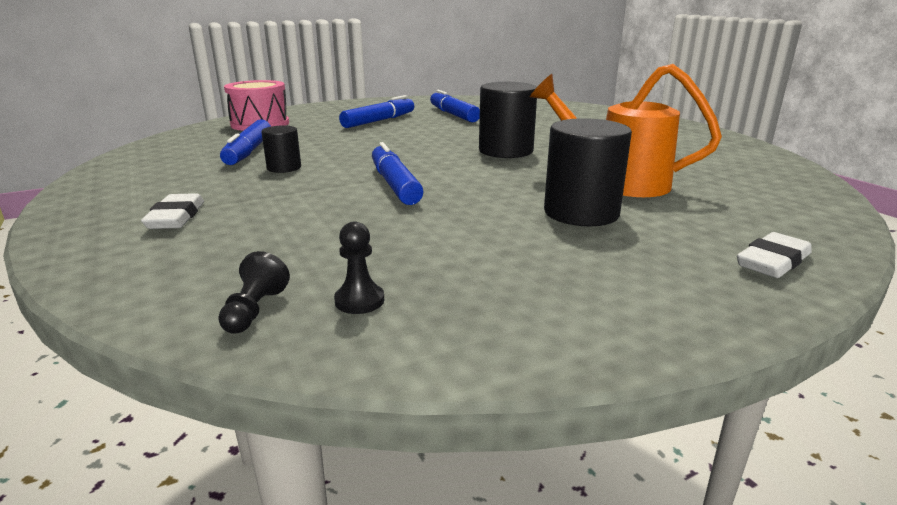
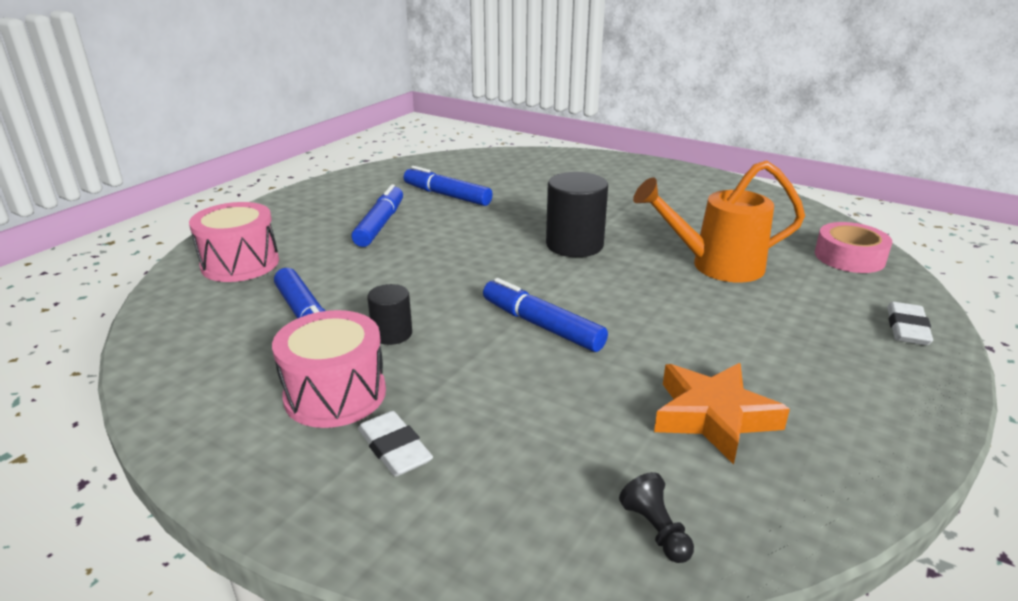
camera: 30 degrees left, 5 degrees up
black pawn [334,222,384,314] -> none
black cylinder [544,118,632,226] -> none
none -> pink drum [272,310,386,428]
none -> orange star [654,363,790,465]
none -> pink tape [815,222,892,273]

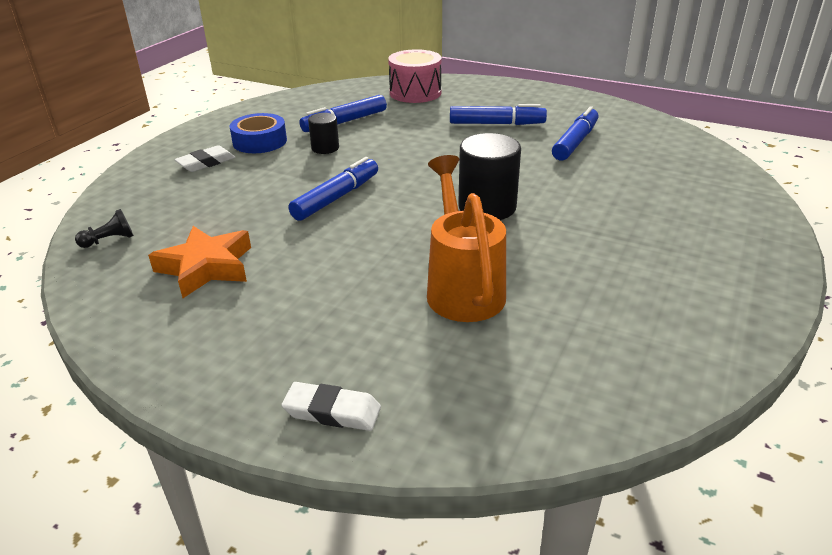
camera: 85 degrees right, 5 degrees up
pink drum [272,310,386,428] -> blue tape [230,113,287,153]
pink tape [815,222,892,273] -> none

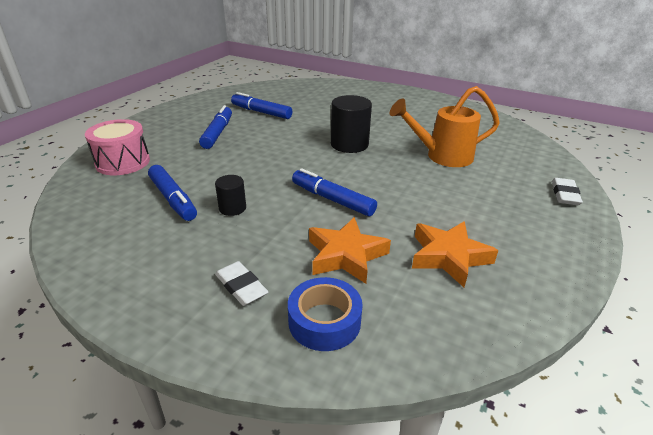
camera: 90 degrees left, 0 degrees up
black pawn [75,209,134,248] -> none
blue tape [230,113,287,153] -> blue tape moved to [288,277,363,351]
none -> orange star [309,217,391,284]

